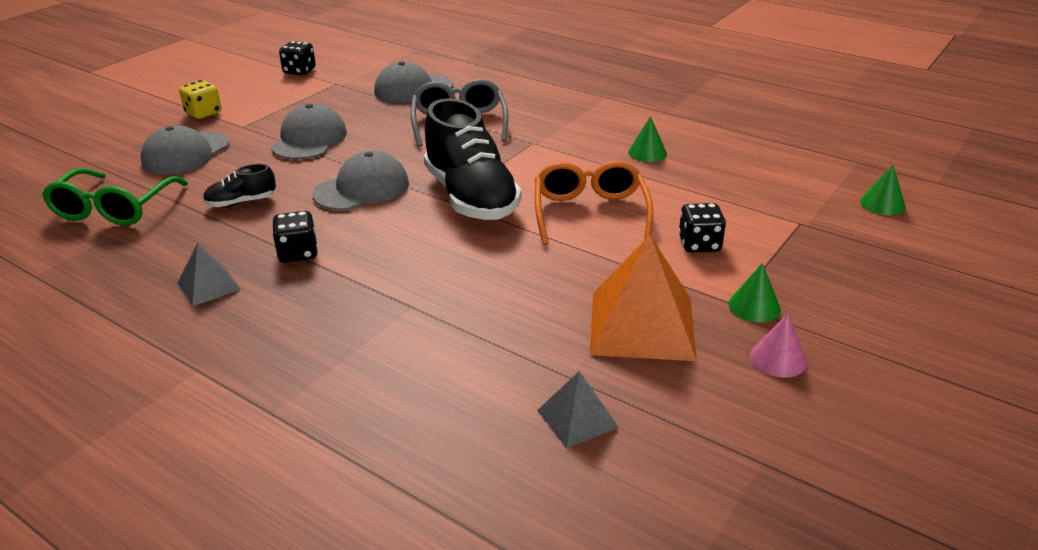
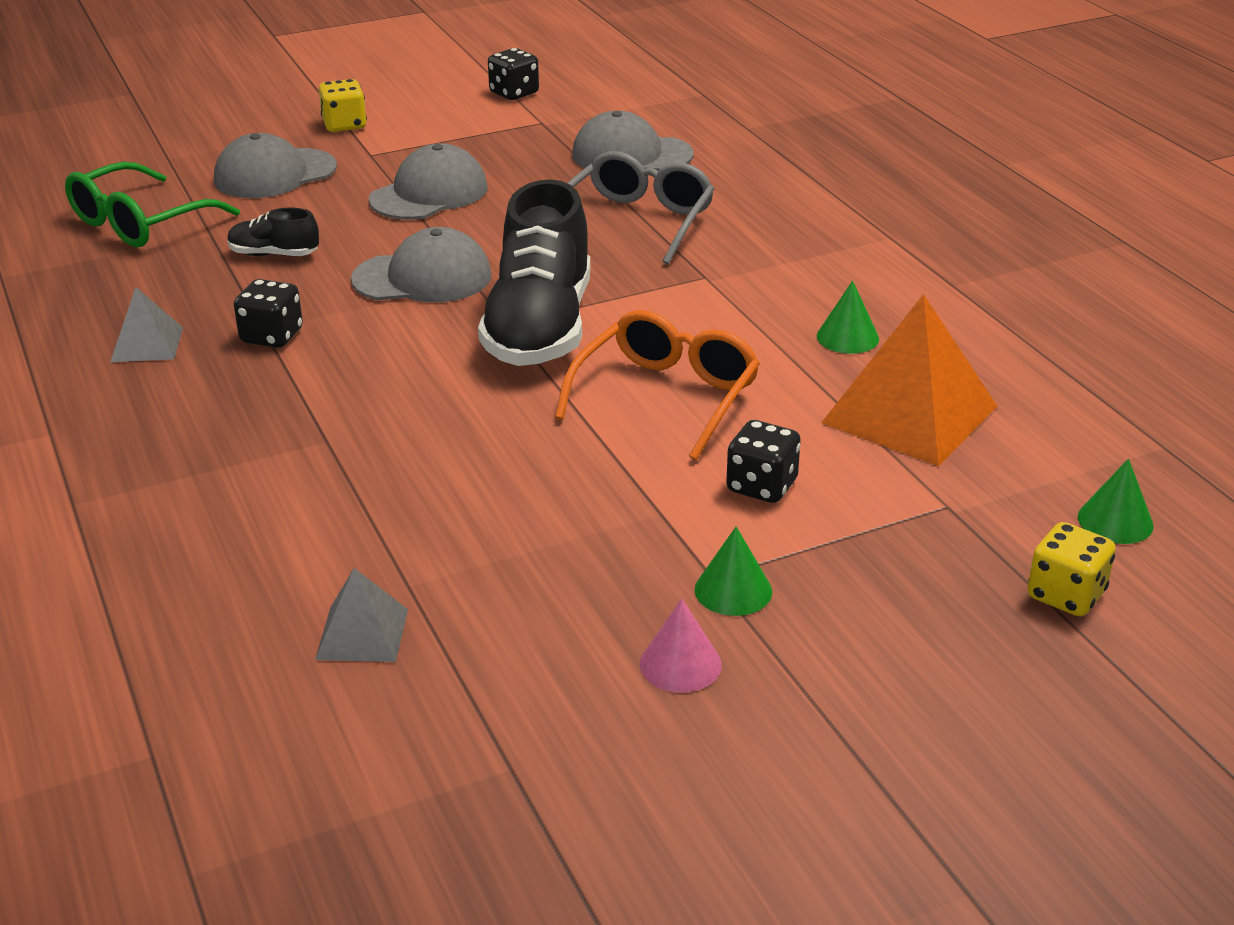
camera: 30 degrees right, 0 degrees up
orange pyramid [590,235,697,361] -> orange pyramid moved to [821,294,997,466]
none -> yellow dice [1027,522,1116,616]

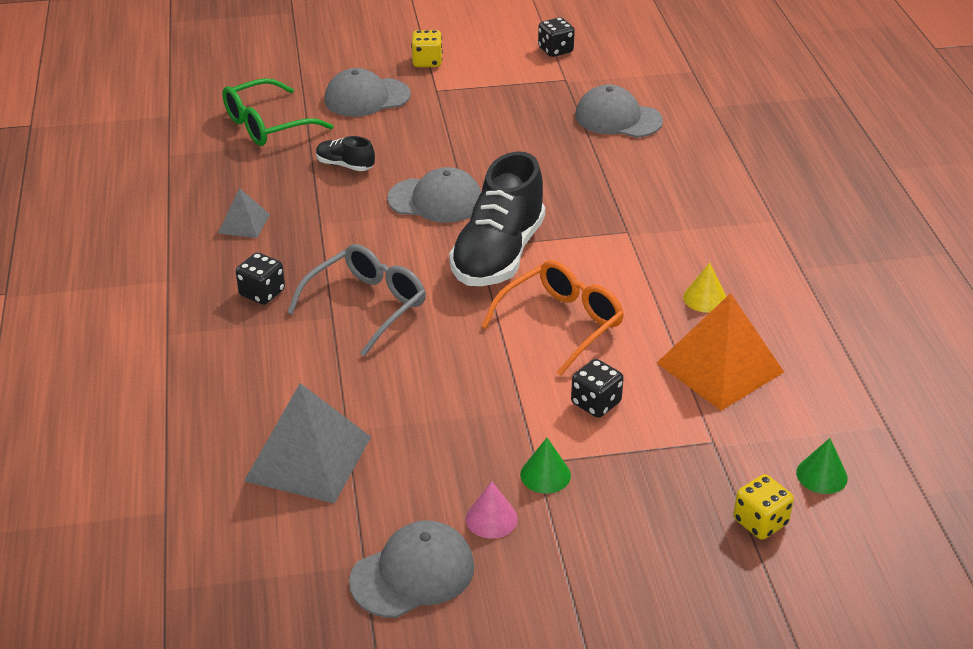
camera: 15 degrees right, 5 degrees up
black dice [234,279,303,348] -> black dice moved to [236,253,285,305]
grey pyramid [315,568,408,662] -> grey pyramid [244,383,371,504], size x1.93
grey cap [369,143,488,220] -> grey cap moved to [349,520,475,618]
grey glasses [568,151,714,265] -> grey glasses moved to [287,244,426,356]
green cone [817,280,879,354] -> yellow cone [683,262,726,313]

